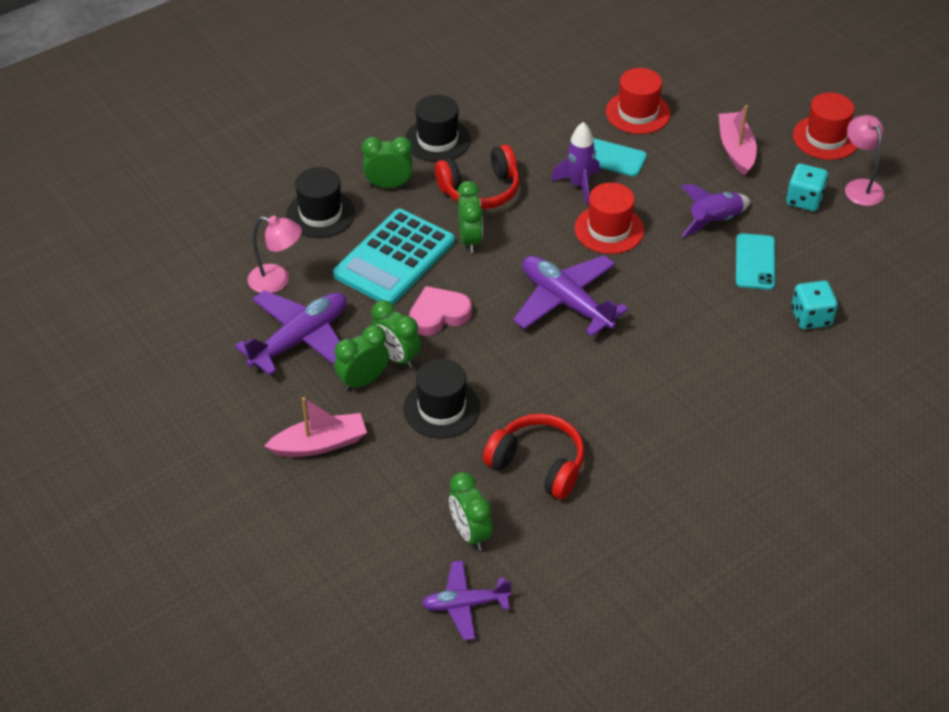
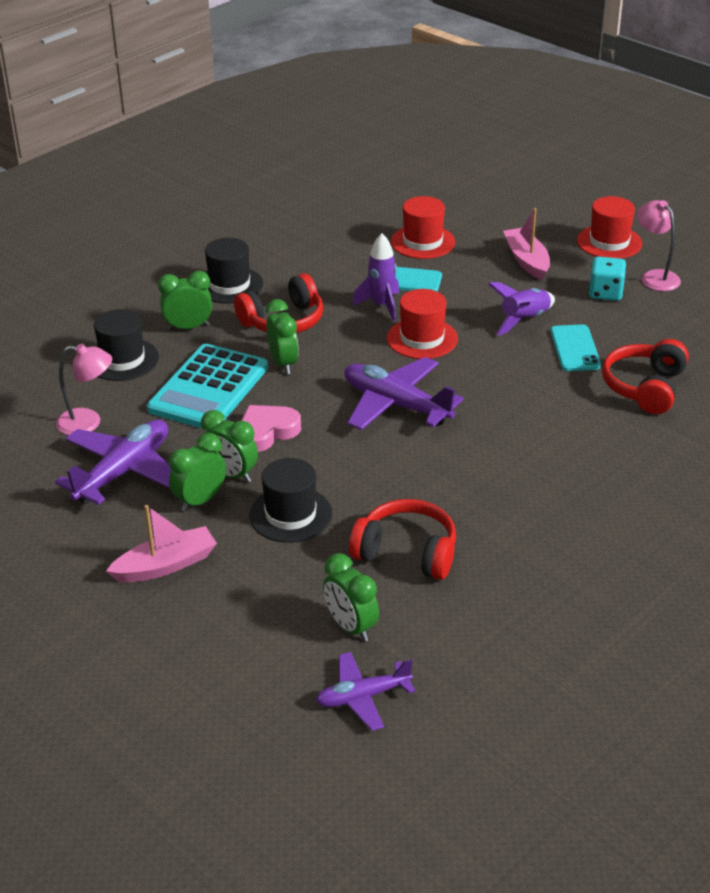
camera: 10 degrees left, 10 degrees down
turquoise dice [791,280,838,329] -> red headphones [602,339,689,414]

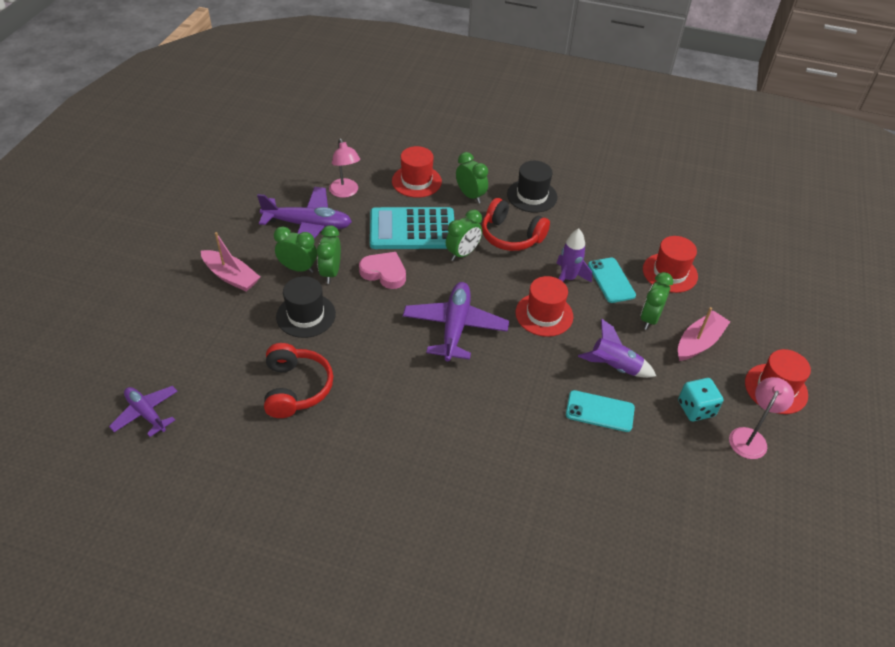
camera: 60 degrees right, 10 degrees up
black hat [94,309,159,381] -> red hat [392,146,442,198]
green clock [323,553,379,642] -> green clock moved to [641,272,673,330]
turquoise phone [550,324,601,371] -> turquoise phone turned 45 degrees clockwise [566,390,635,432]
red headphones [602,339,689,414] -> none

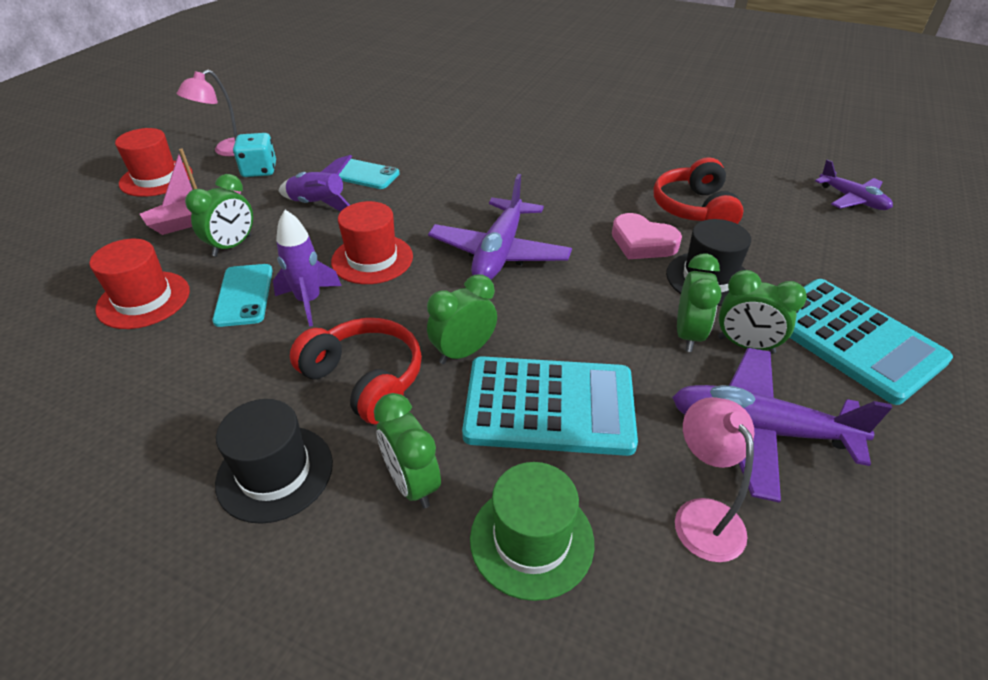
camera: 170 degrees left, 5 degrees down
pink boat [201,232,260,291] -> turquoise calculator [790,279,953,405]
pink heart [359,252,406,289] -> pink heart moved to [612,213,682,259]
red hat [392,146,442,198] -> green hat [470,462,594,601]

